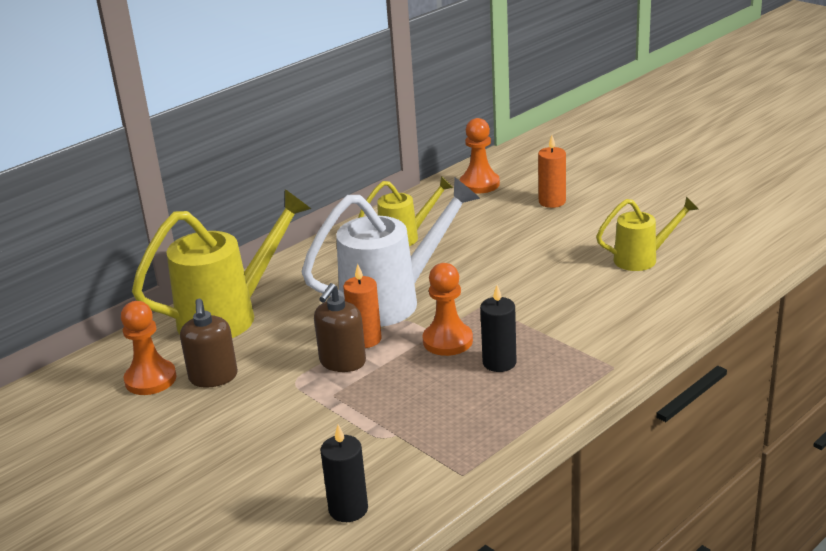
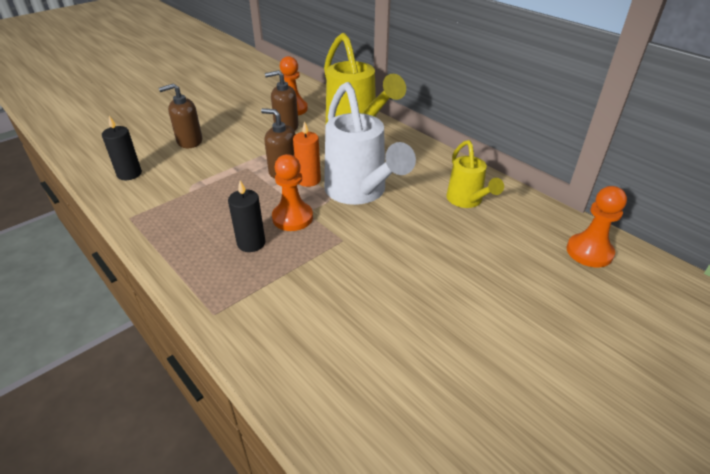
camera: 90 degrees right, 10 degrees up
orange candle [538,135,566,208] -> none
yellow watering can [596,196,698,271] -> none
none -> brown soap dispenser [159,83,202,148]

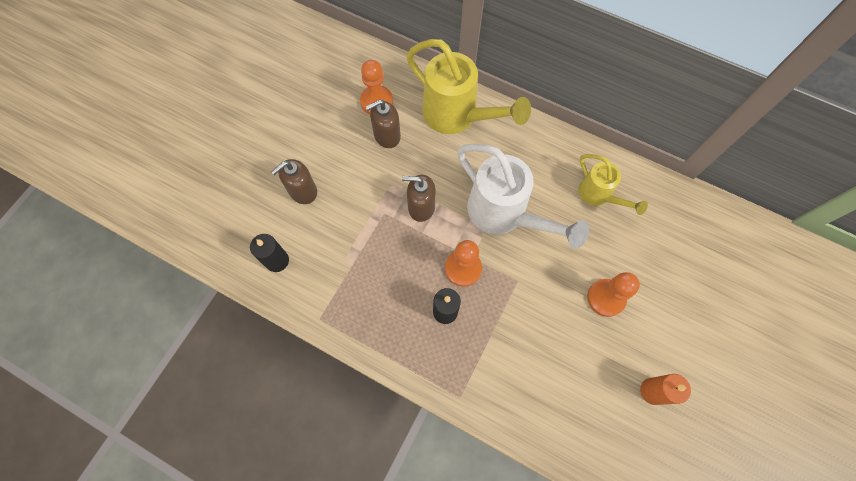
camera: 20 degrees left, 30 degrees up
orange candle [293,121,321,187] -> orange candle moved to [640,374,691,405]
orange pawn [567,186,627,268] -> orange pawn moved to [587,272,640,317]

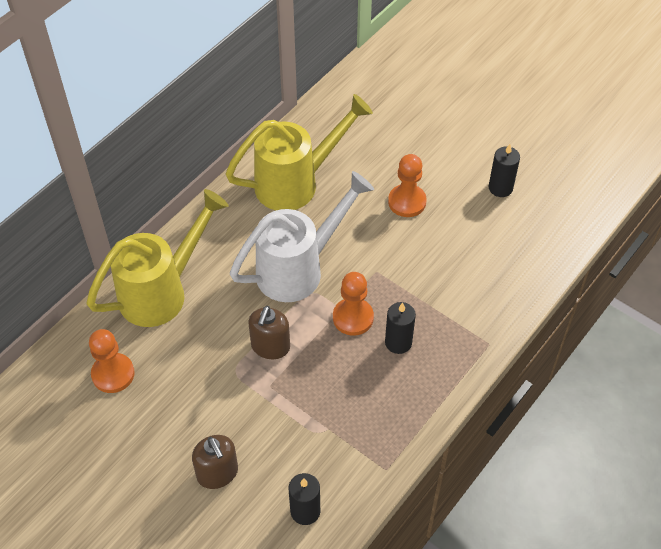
camera: 80 degrees left, 15 degrees down
brown soap dispenser [366,99,401,148] -> none
yellow watering can [578,154,648,215] -> yellow watering can [226,94,373,210], size x1.77
orange candle [640,374,691,405] -> black candle [489,144,520,197]

